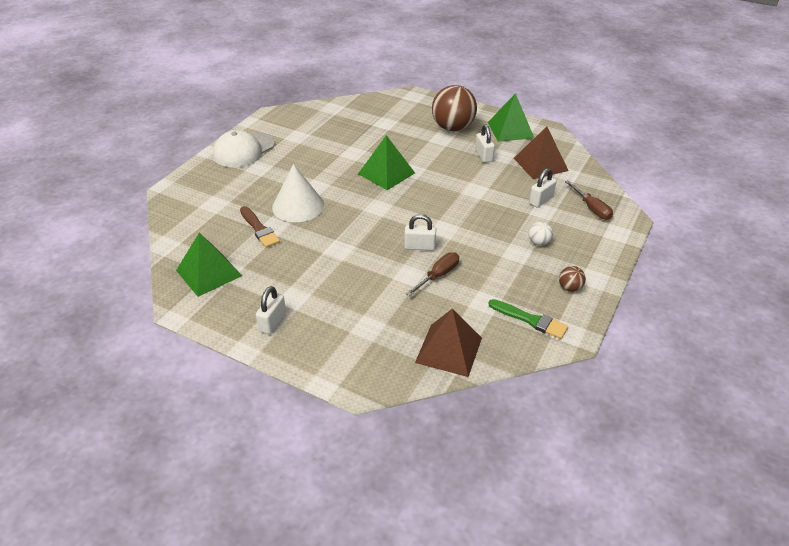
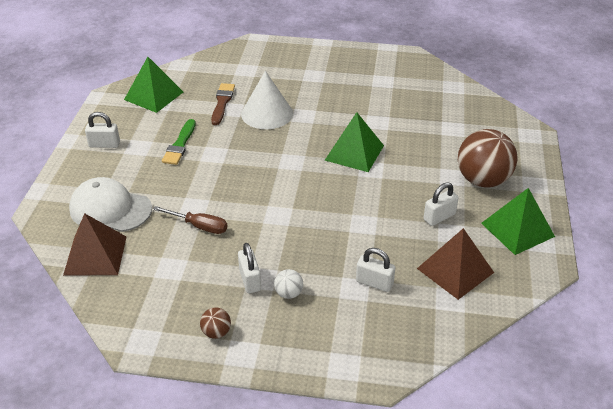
camera: 70 degrees right, 0 degrees up
white cap [213,130,275,167] -> white cap moved to [69,177,152,232]
brown brush [240,206,280,248] -> brown brush turned 150 degrees clockwise [211,83,235,125]
white padlock [404,214,436,250] -> white padlock moved to [238,243,261,293]
green brush [489,299,568,339] -> green brush moved to [162,119,196,165]
brown screwdriver [565,180,613,220] -> none

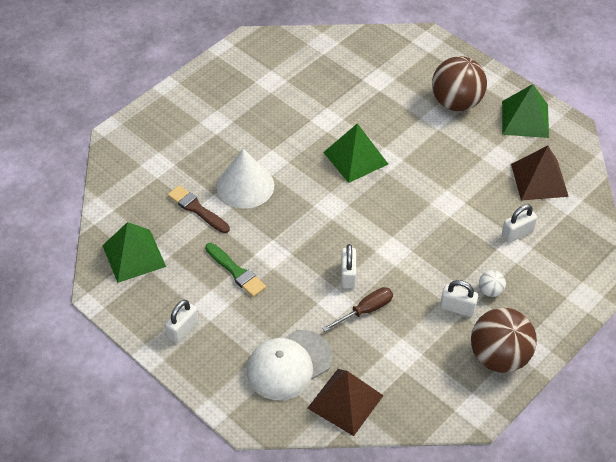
camera: 55 degrees left, 10 degrees up
brown ball [200,307,231,339] -> brown ball [471,308,537,373], size x2.29
white padlock [424,182,459,226] -> white padlock moved to [341,244,356,288]

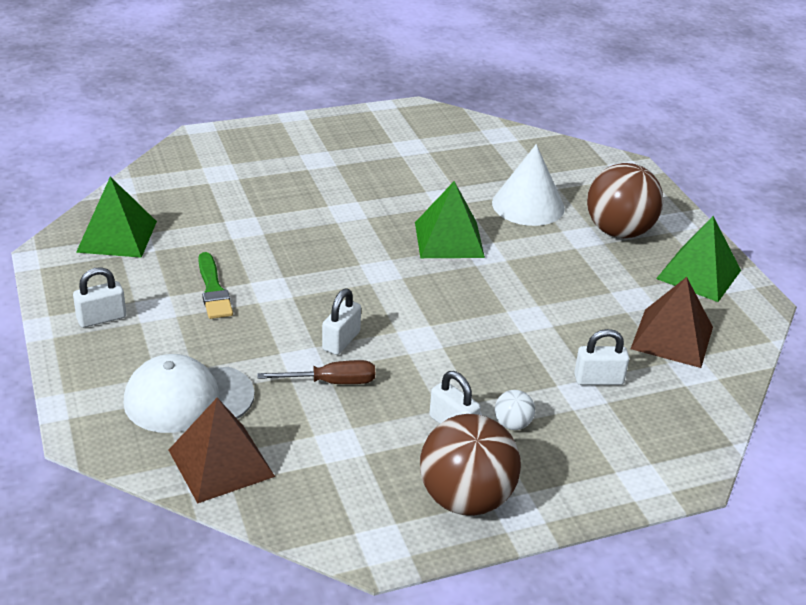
camera: 25 degrees right, 15 degrees down
brown brush [168,185,230,233] -> none
white cone [217,149,274,208] -> white cone moved to [492,144,565,226]

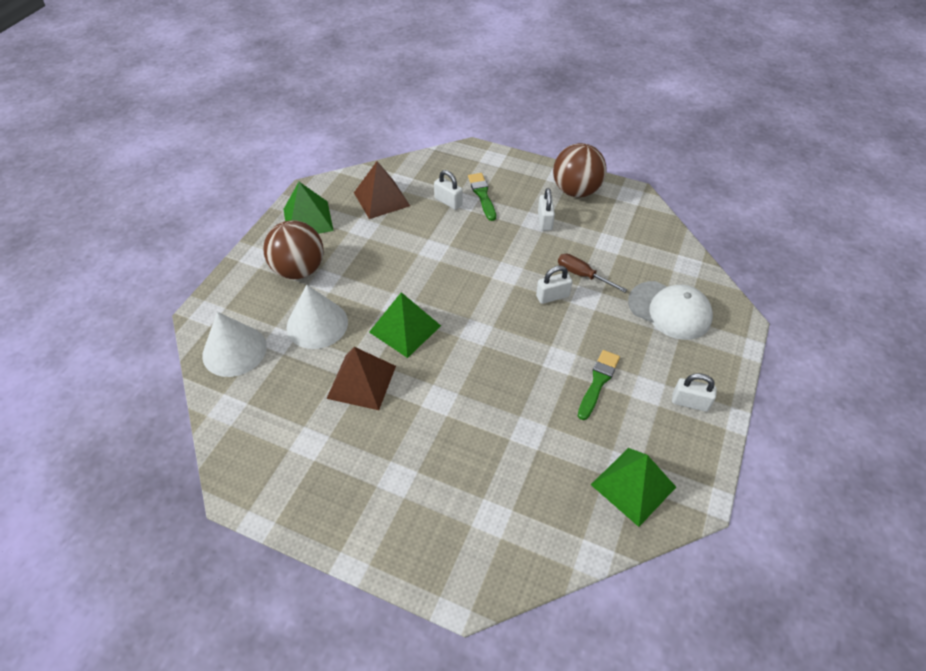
camera: 135 degrees left, 15 degrees up
brown pyramid [169,398,275,504] -> brown pyramid moved to [326,347,396,410]
white ball [495,390,535,430] -> none
none -> white cone [202,312,267,377]
none -> green brush [468,173,496,221]

